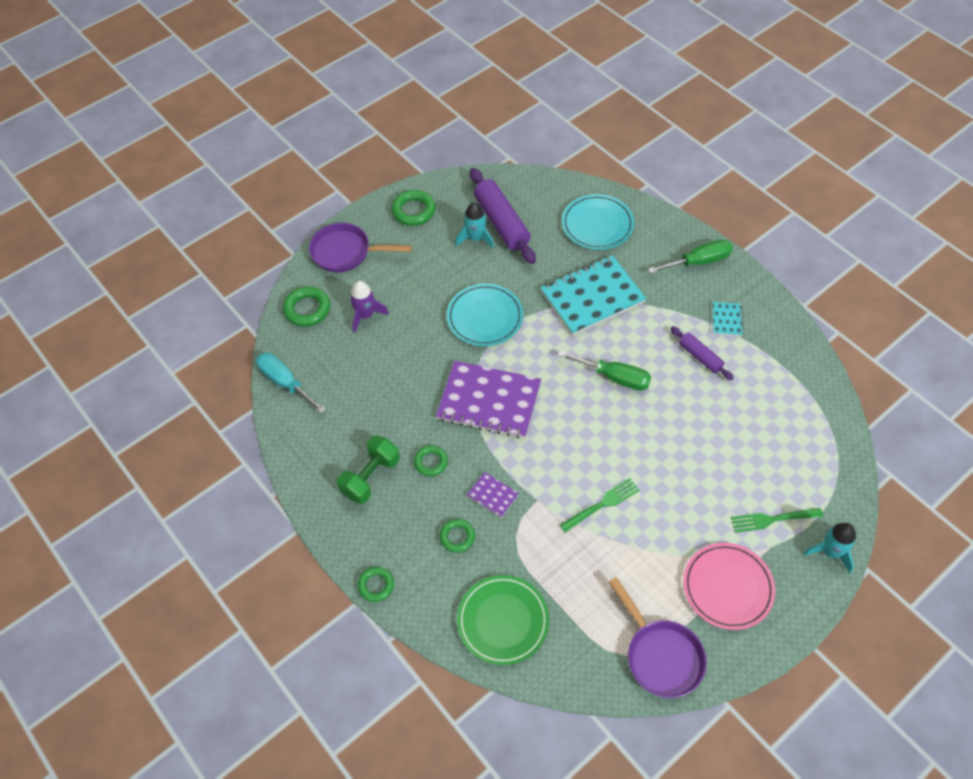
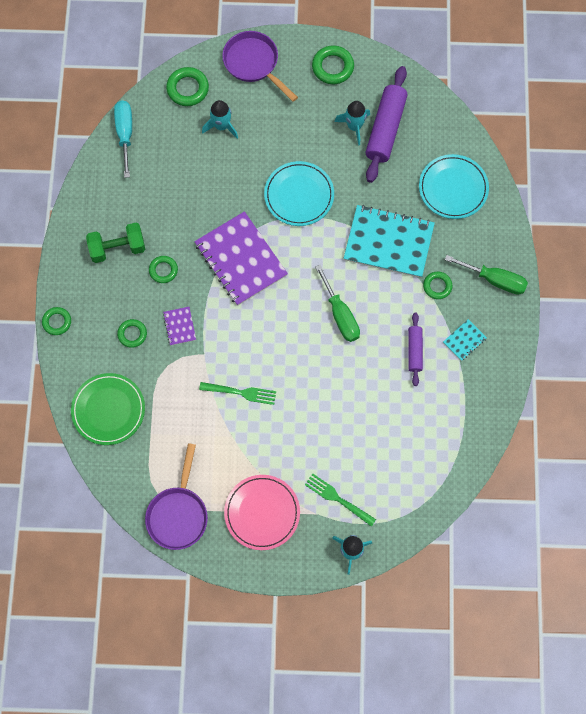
camera: 40 degrees right, 15 degrees up
purple rocket [350,281,389,333] -> turquoise rocket [202,100,238,139]
none -> green ring [423,272,453,299]

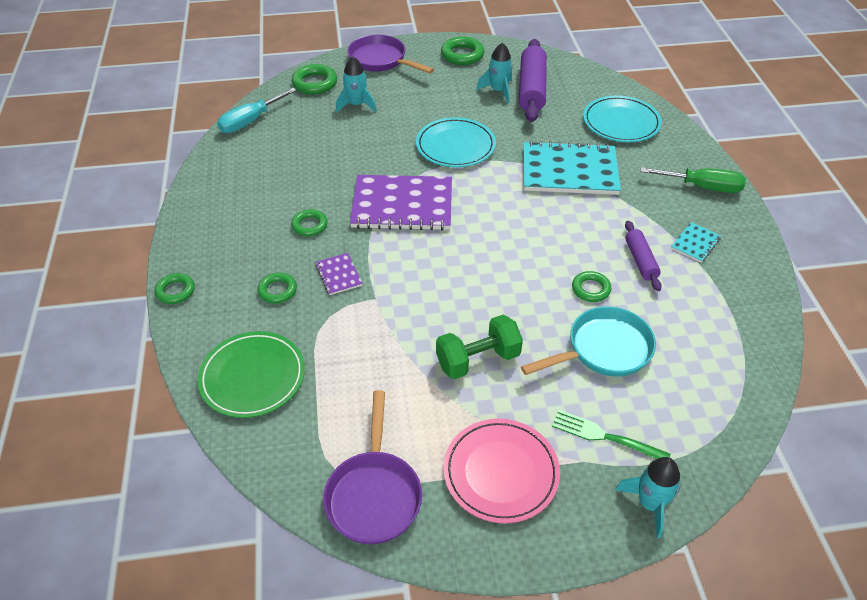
camera: 10 degrees left, 25 degrees down
green dumbbell [86,223,145,263] -> green dumbbell moved to [436,315,523,379]
turquoise screwdriver [114,100,132,178] -> turquoise screwdriver turned 120 degrees counterclockwise [217,88,297,133]
purple notebook [194,211,288,306] -> purple notebook turned 45 degrees counterclockwise [350,175,452,231]
green fork [199,382,276,405] -> none
green screwdriver [315,265,360,342] -> none
green ring [423,272,453,299] -> green ring moved to [572,271,611,302]
none -> turquoise pan [521,306,656,377]

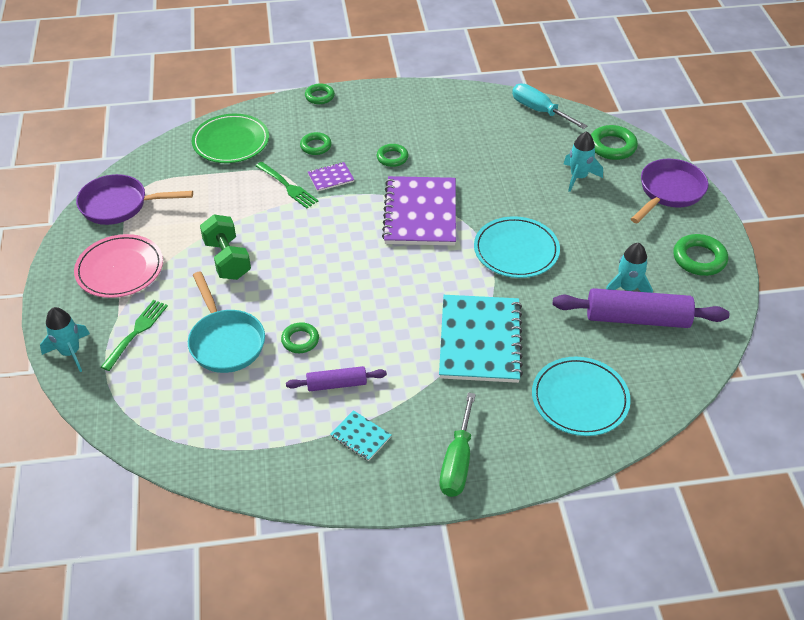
camera: 90 degrees right, 0 degrees up
none -> green fork [256,162,318,208]

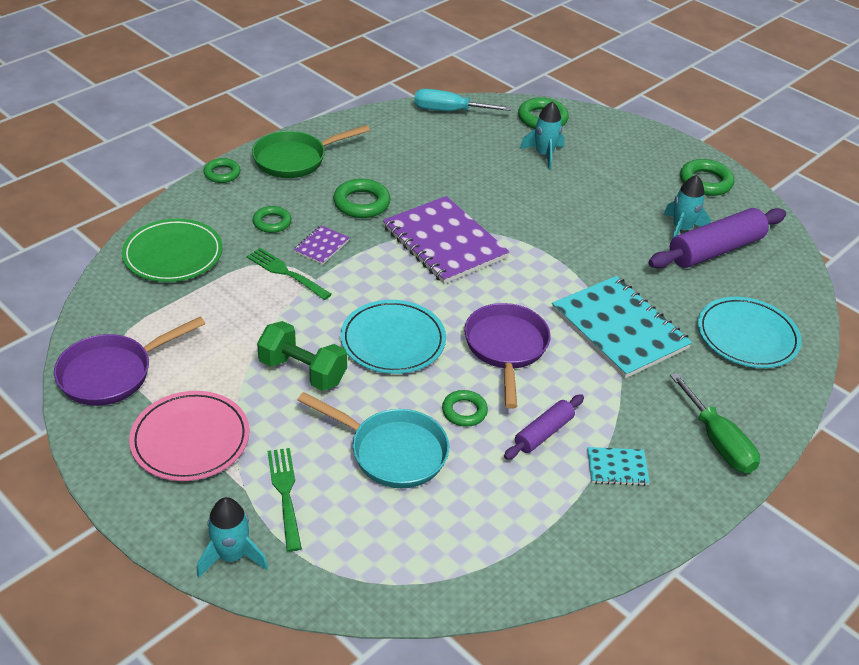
camera: 40 degrees left, 5 degrees down
green fork [256,162,318,208] -> green fork turned 150 degrees counterclockwise [247,248,332,300]
green ring [377,144,408,167] -> green ring [333,179,391,218], size x1.53
turquoise plate [474,216,560,278] -> turquoise plate moved to [340,300,446,374]
purple pan [631,159,708,223] -> purple pan moved to [464,303,551,409]
none -> green pan [252,125,370,178]

